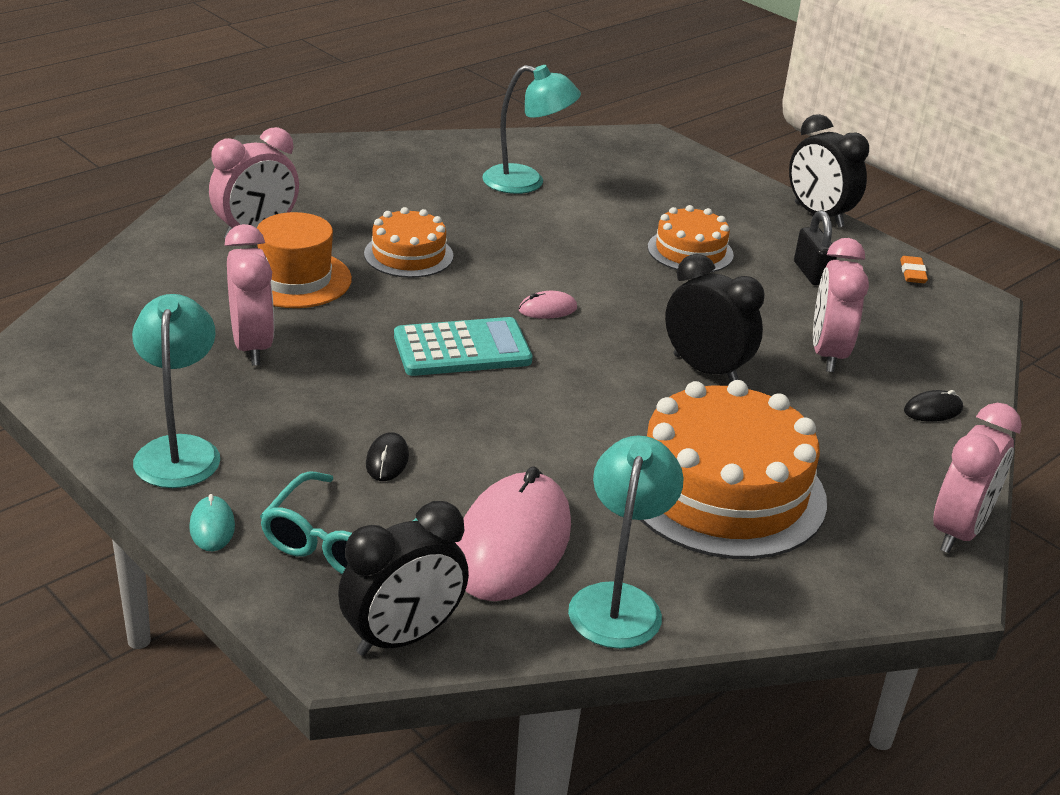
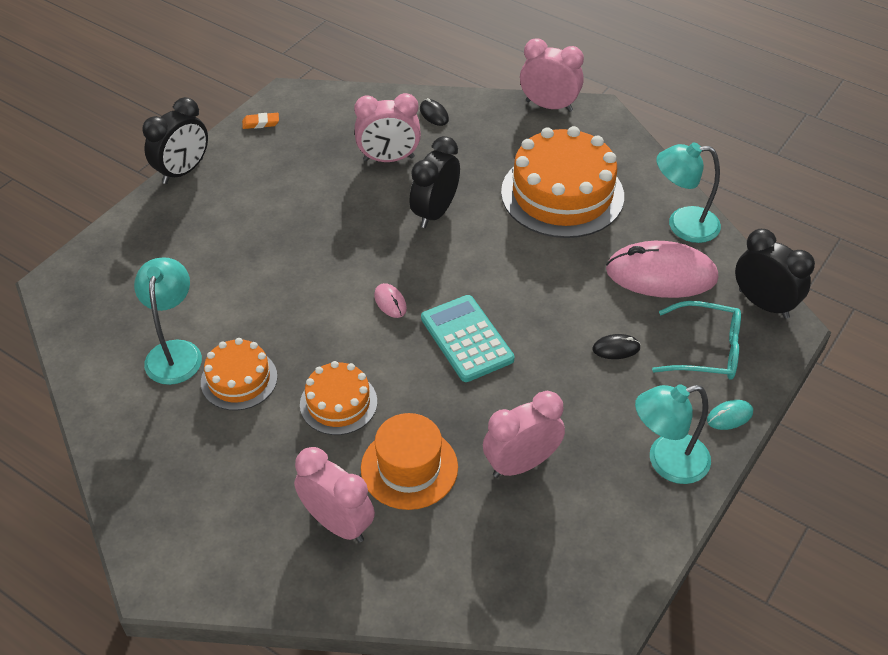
camera: 100 degrees left, 15 degrees up
orange cake [648,205,734,273] -> orange cake moved to [201,338,278,411]
black padlock [794,210,837,285] -> none

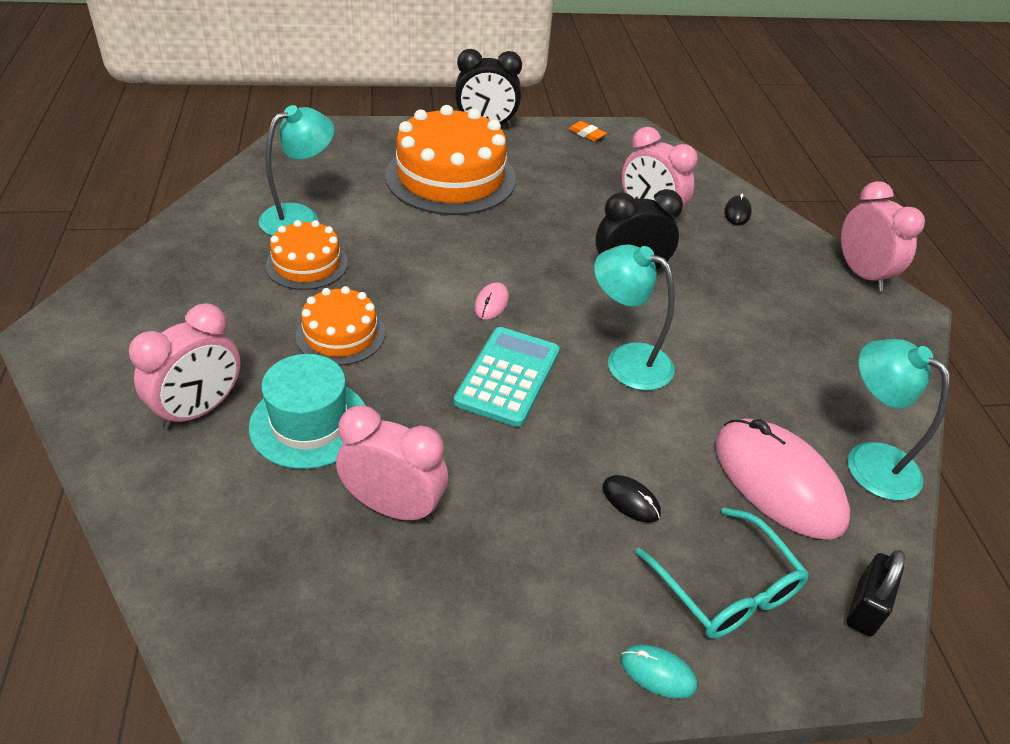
camera: 45 degrees right, 5 degrees down
pink clock [294,447,375,543] -> pink clock turned 45 degrees clockwise [129,303,241,430]
orange hat [361,413,458,510] -> turquoise hat [249,354,365,469]
orange cake [501,126,624,238] -> orange cake moved to [385,105,516,215]
turquoise lamp [635,384,711,484] -> turquoise lamp moved to [594,244,675,391]
black clock [735,229,815,319] -> black padlock [847,550,905,637]

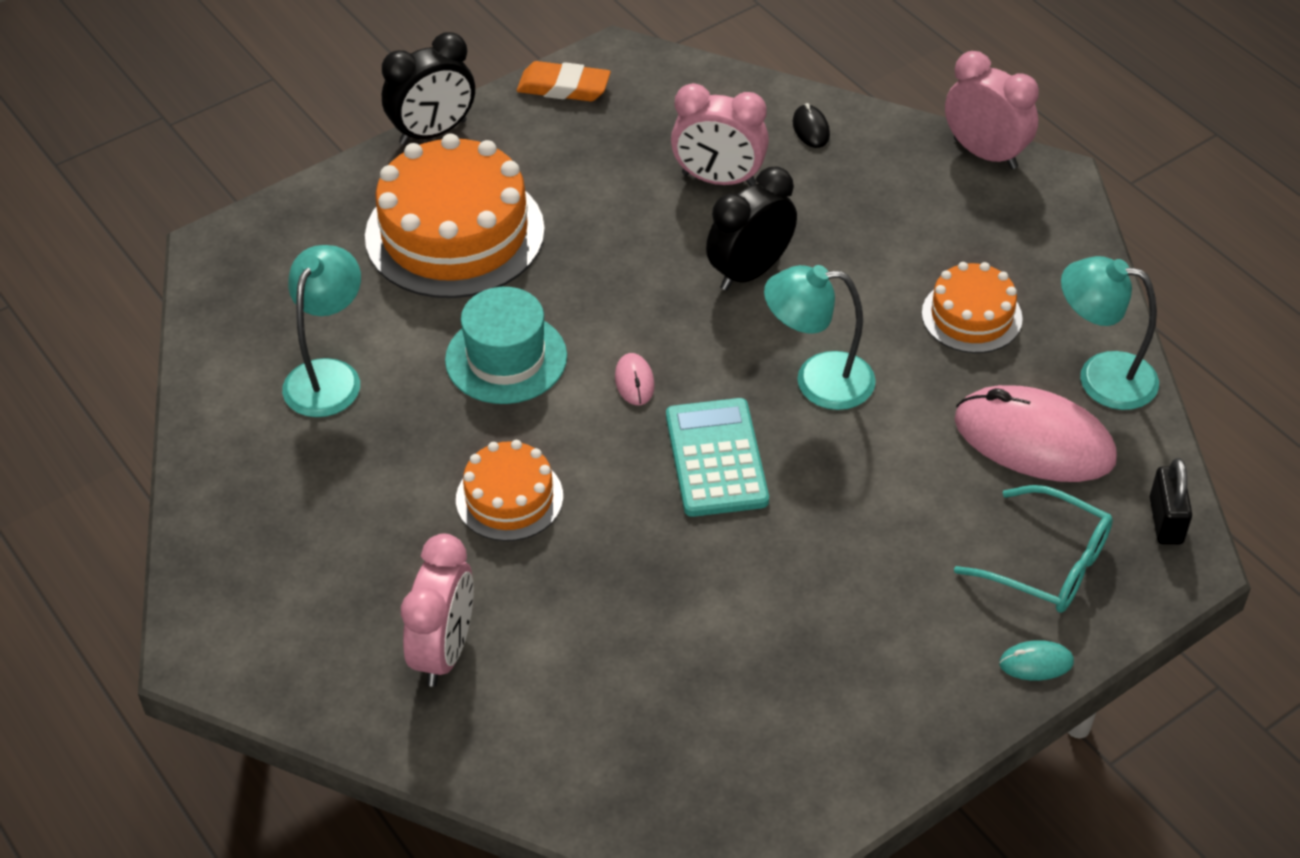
camera: 25 degrees left, 5 degrees up
turquoise hat [249,354,365,469] -> turquoise hat moved to [445,287,567,404]
orange cake [265,220,348,290] -> orange cake moved to [922,262,1023,353]
pink clock [336,405,448,523] -> none
orange eraser [569,121,607,141] -> orange eraser [517,61,611,101], size x1.69
black mouse [602,475,661,523] -> none

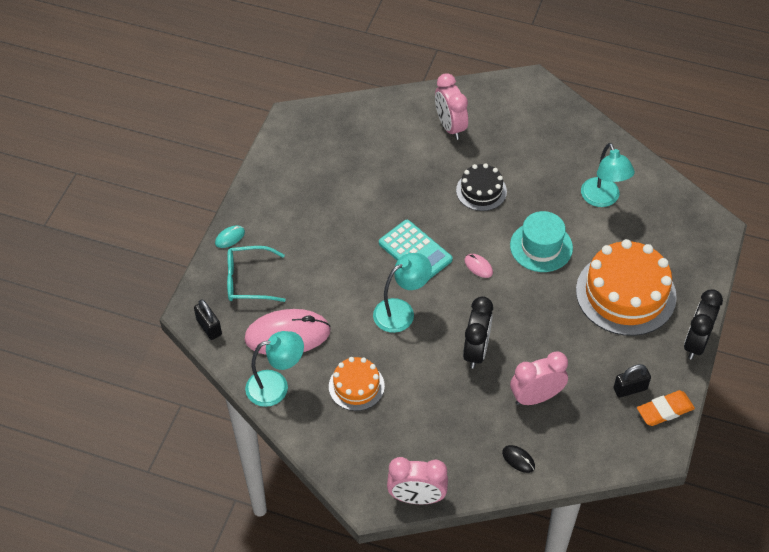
camera: 145 degrees right, 5 degrees up
orange cake [456,440,563,541] -> black cake [456,163,507,211]
none -> black padlock [614,364,651,398]

